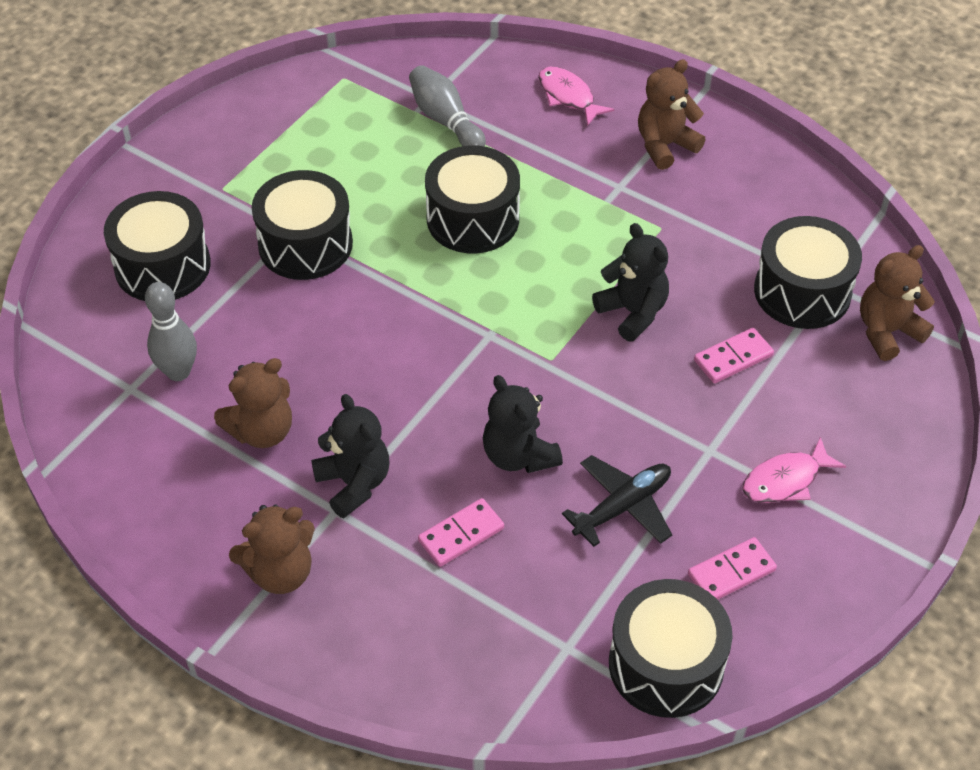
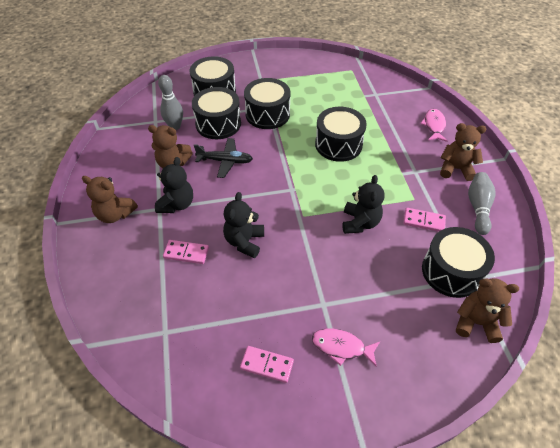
camera: 45 degrees right, 0 degrees up
grey bowling pin [409,65,486,147] -> grey bowling pin moved to [468,172,496,235]
black plane [562,455,672,547] -> black plane moved to [194,138,253,178]
black drum [609,579,733,718] -> black drum moved to [192,87,241,139]
pink domino [694,328,774,383] -> pink domino moved to [403,208,446,232]

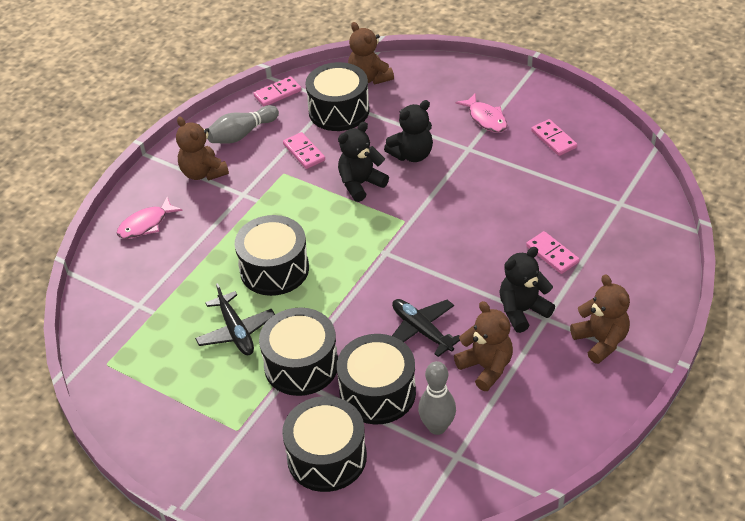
camera: 135 degrees left, 5 degrees down
black teddy bear [223,192,264,258] -> black teddy bear moved to [384,100,433,162]
none -> black plane [195,283,275,355]
none -> pink domino [253,77,302,106]

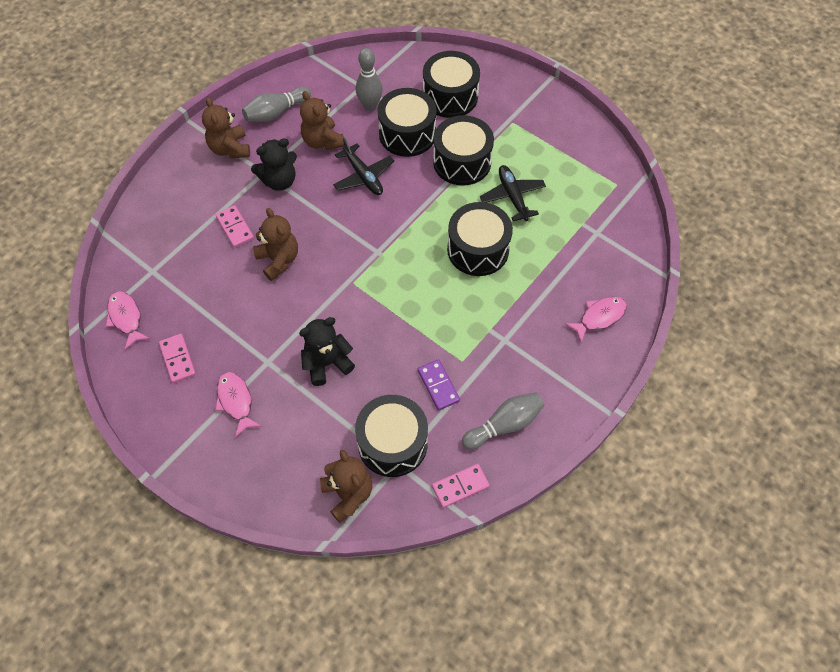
camera: 175 degrees left, 15 degrees up
brown teddy bear [176,116,229,181] -> brown teddy bear moved to [253,208,298,281]
pink domino [283,132,325,169] -> purple domino [418,359,460,410]
black teddy bear [338,122,389,202] -> none
none -> pink fish [106,291,150,350]
none -> grey bowling pin [242,87,311,122]

